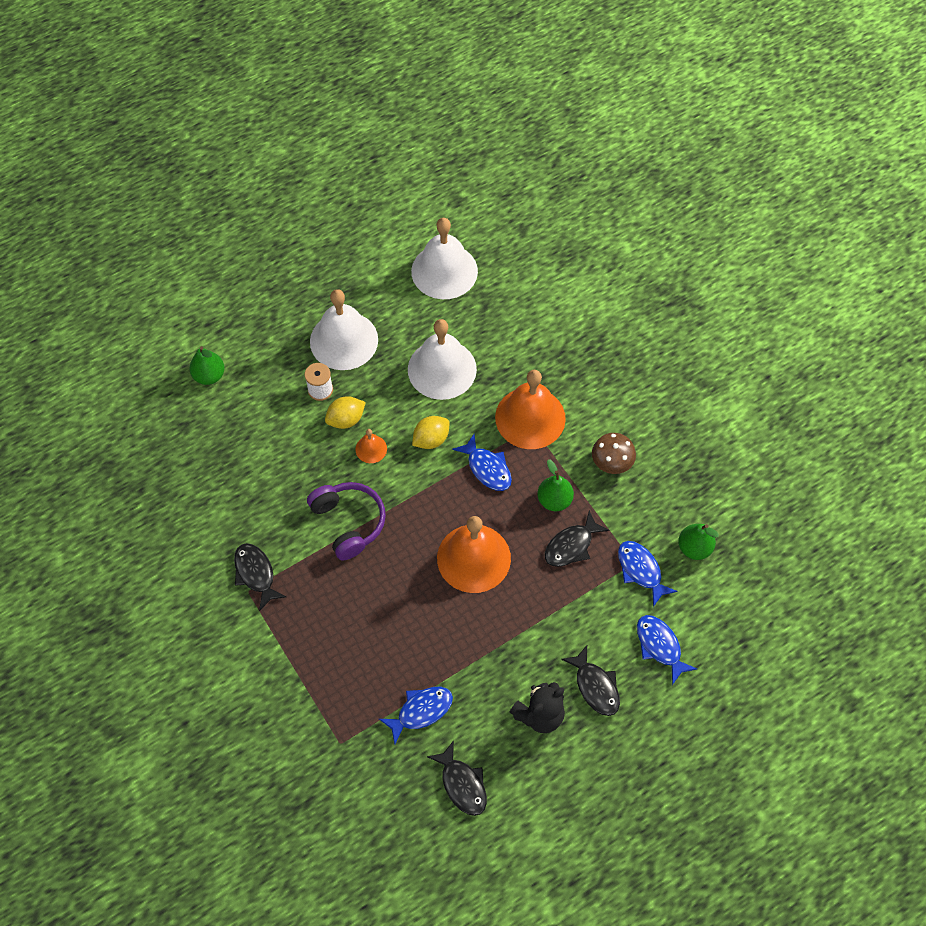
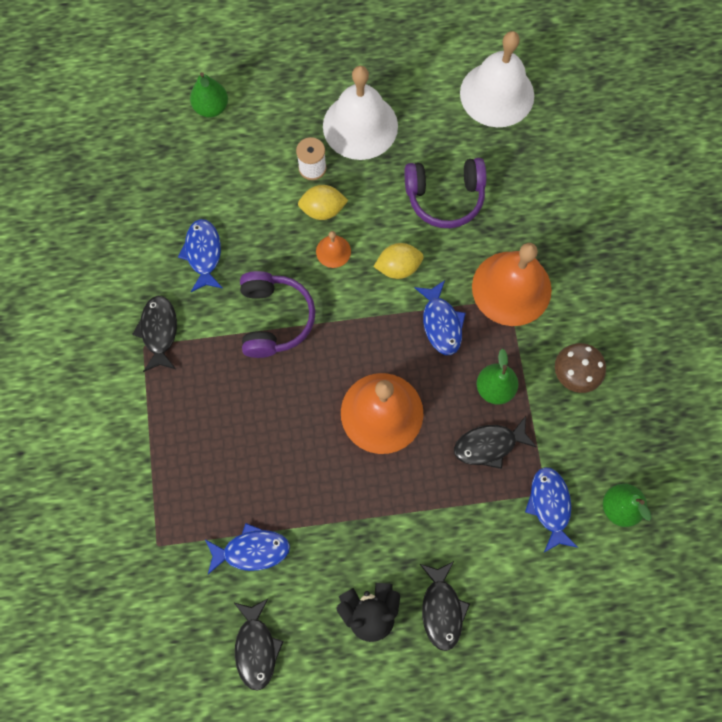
camera: 25 degrees right, 10 degrees up
white bell [408,319,477,400] -> purple headphones [404,158,486,228]
blue fish [637,615,697,685] -> blue fish moved to [178,219,222,292]

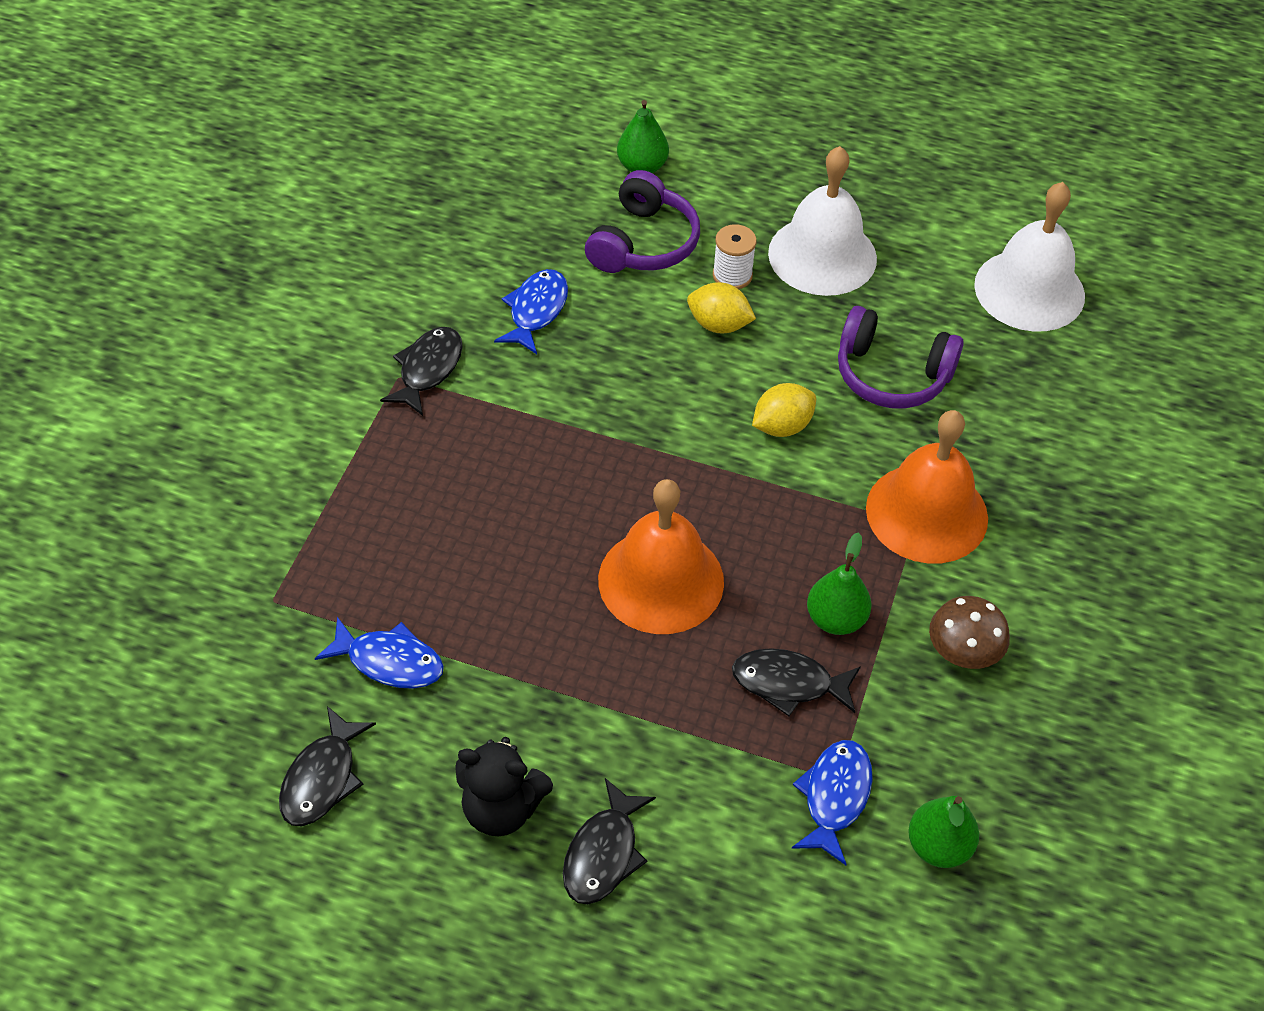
camera: 25 degrees right, 20 degrees down
purple headphones [240,271,315,358] -> purple headphones moved to [585,170,700,273]
orange bell [316,231,351,268] -> none
yellow lemon [374,243,424,279] -> yellow lemon turned 45 degrees counterclockwise [752,383,816,437]
blue fish [414,280,466,355] -> none

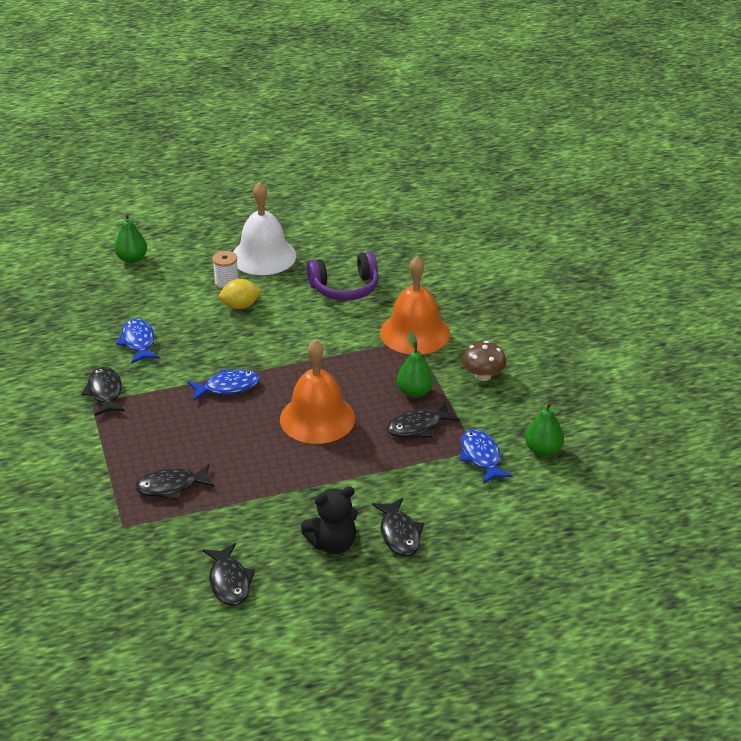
camera: 35 degrees left, 15 degrees down
blue fish [315,617,444,689] -> blue fish moved to [187,369,260,401]
purple headphones [585,170,700,273] -> none
yellow lemon [752,383,816,437] -> none
white bell [974,182,1085,332] -> none
none -> black fish [135,464,215,500]

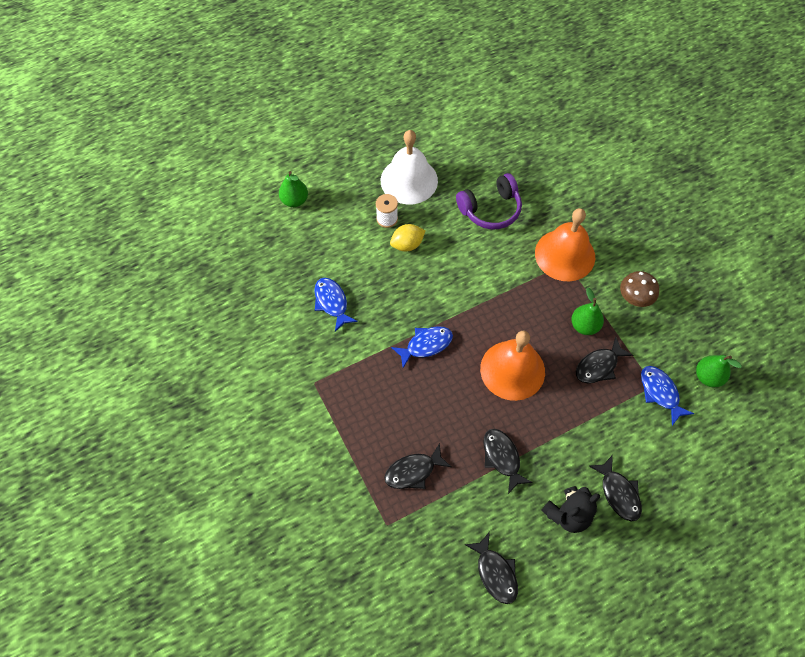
camera: 10 degrees left, 25 degrees up
black fish [81,367,125,416] -> black fish moved to [483,429,533,494]

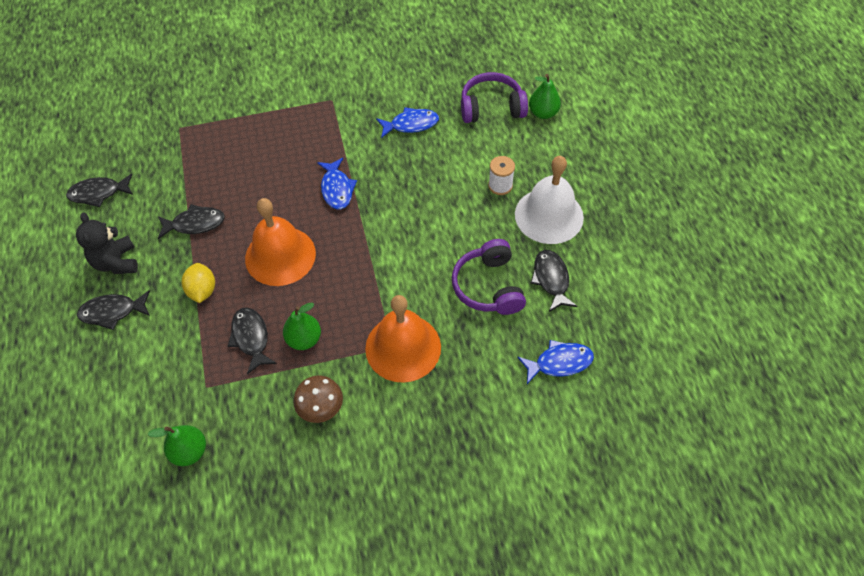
camera: 105 degrees right, 5 degrees down
black fish [384,443,451,489] -> black fish moved to [530,250,578,312]
yellow lemon [390,224,426,251] -> yellow lemon moved to [182,263,215,303]
blue fish [641,366,694,426] -> blue fish moved to [517,340,594,384]
none -> purple headphones [461,72,528,123]

